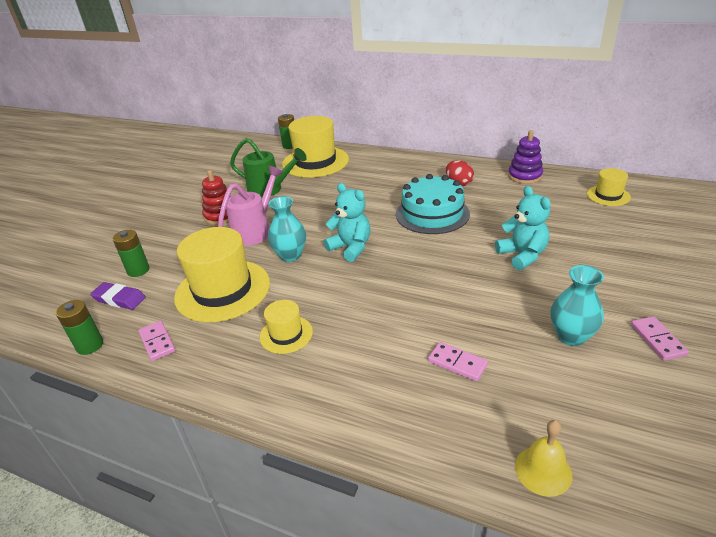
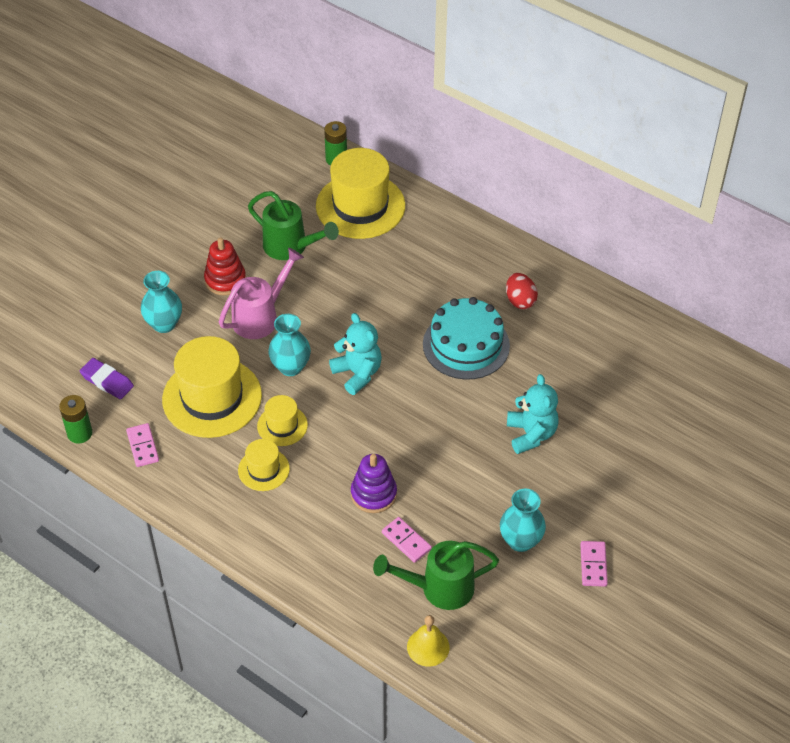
camera: 10 degrees right, 15 degrees up
green battery [113,230,150,277] -> none
purple stacking toy [508,130,543,184] -> purple stacking toy moved to [351,454,397,513]
yellow hat [587,168,631,206] -> yellow hat moved to [257,395,308,446]
none -> turquoise vase [141,271,182,333]
none -> green watering can [373,541,499,610]

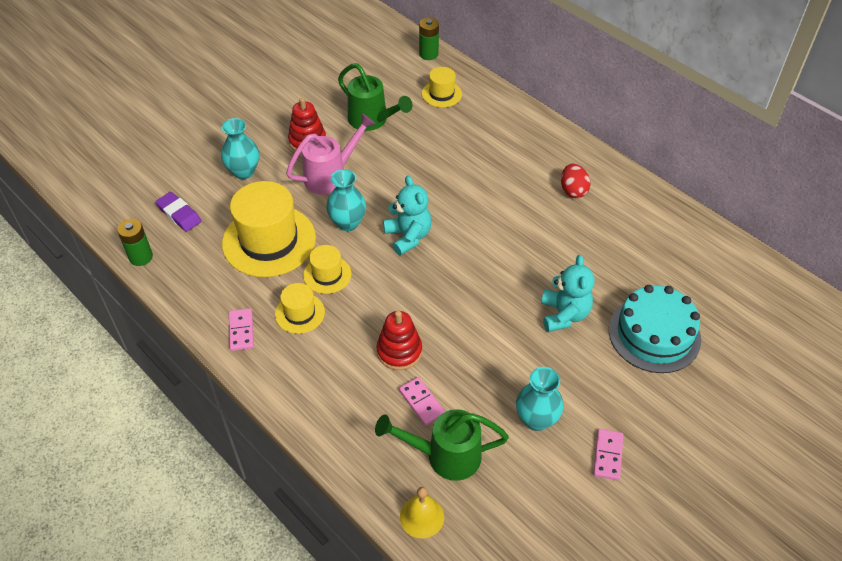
camera: 10 degrees right, 0 degrees up
pink domino [126,423,159,467] -> pink domino moved to [229,308,254,351]
yellow hat [316,148,405,239] -> yellow hat [422,67,462,107], size x0.50
purple stacking toy [351,454,397,513] -> red stacking toy [376,311,422,370]
turquoise cake [423,297,510,380] -> turquoise cake moved to [609,285,701,373]

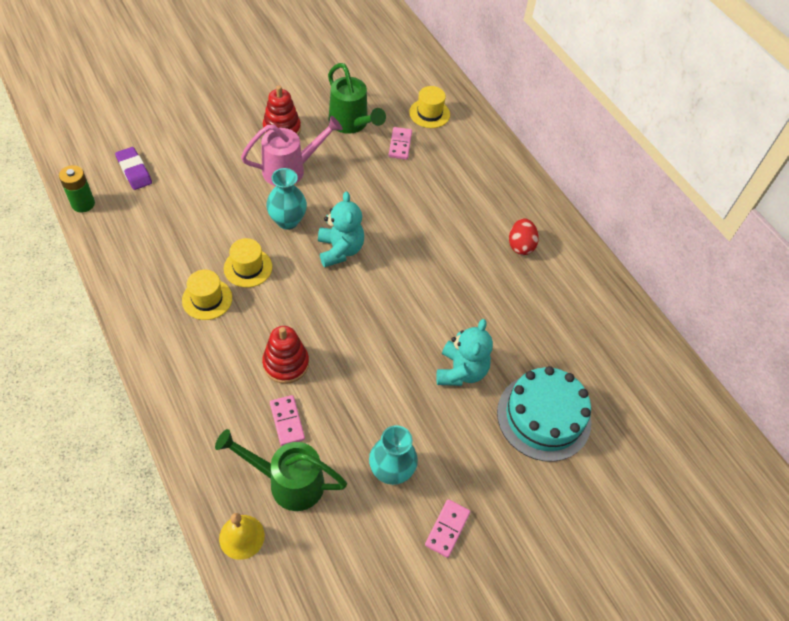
camera: 10 degrees right, 5 degrees up
turquoise vase [221,118,259,179] -> none
yellow hat [222,181,316,277] -> none
pink domino [229,308,254,351] -> pink domino moved to [388,127,412,160]
green battery [419,18,439,60] -> none

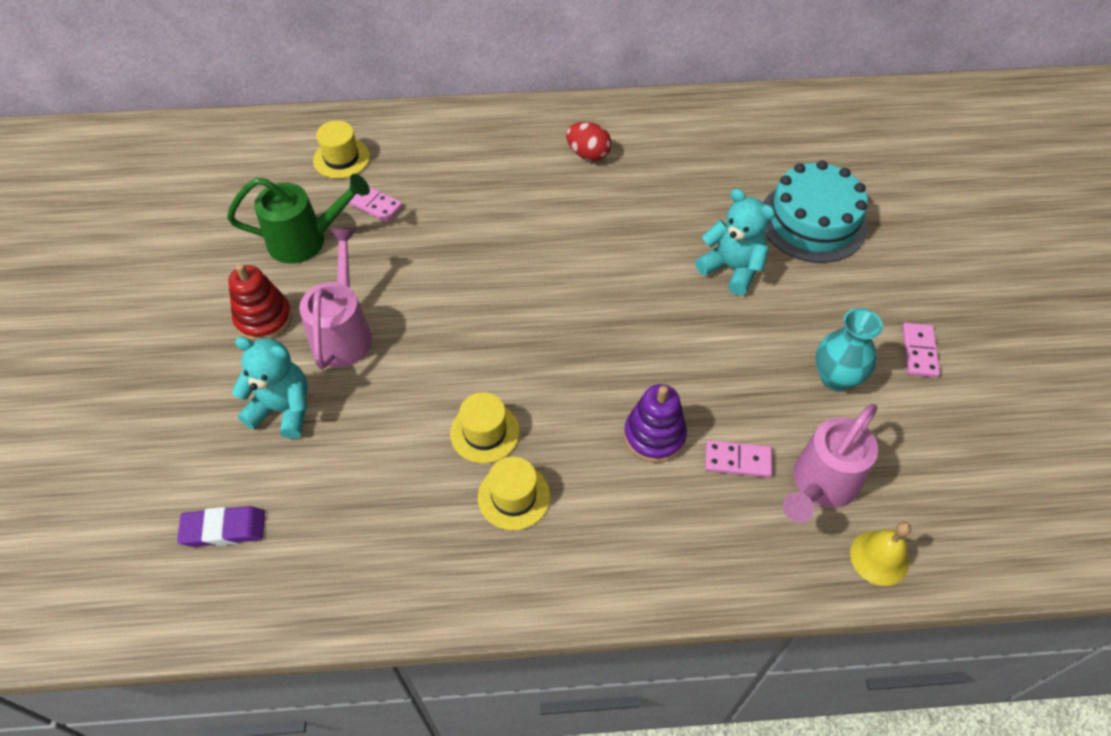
camera: 60 degrees left, 0 degrees up
green battery [59,165,95,213] -> none
green watering can [215,429,347,511] -> pink watering can [783,404,878,523]
red stacking toy [262,326,309,384] -> purple stacking toy [624,384,687,463]
turquoise vase [266,168,307,230] -> none
turquoise teddy bear [318,191,364,267] -> turquoise teddy bear moved to [232,337,308,439]
pink domino [425,499,470,558] -> pink domino turned 45 degrees clockwise [902,323,940,378]

